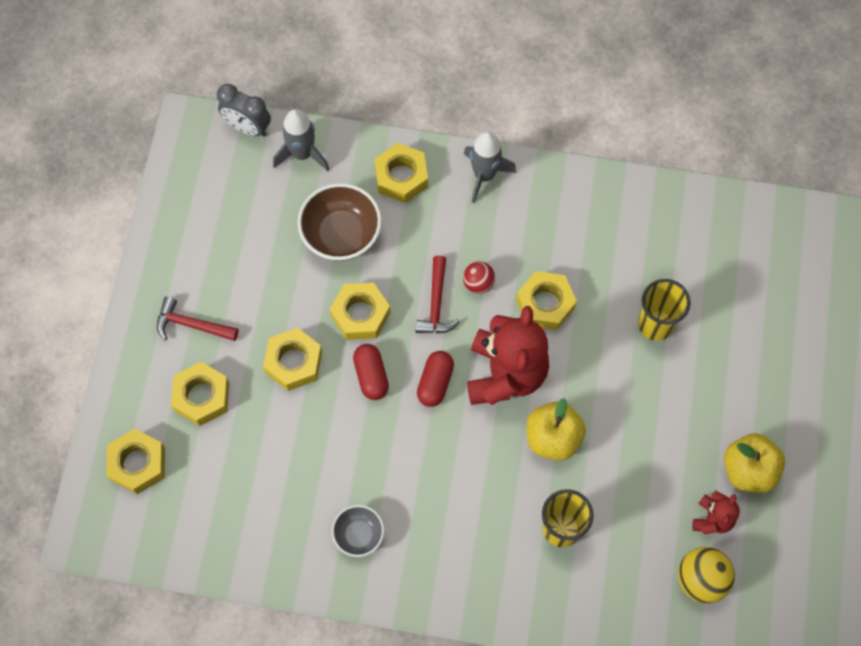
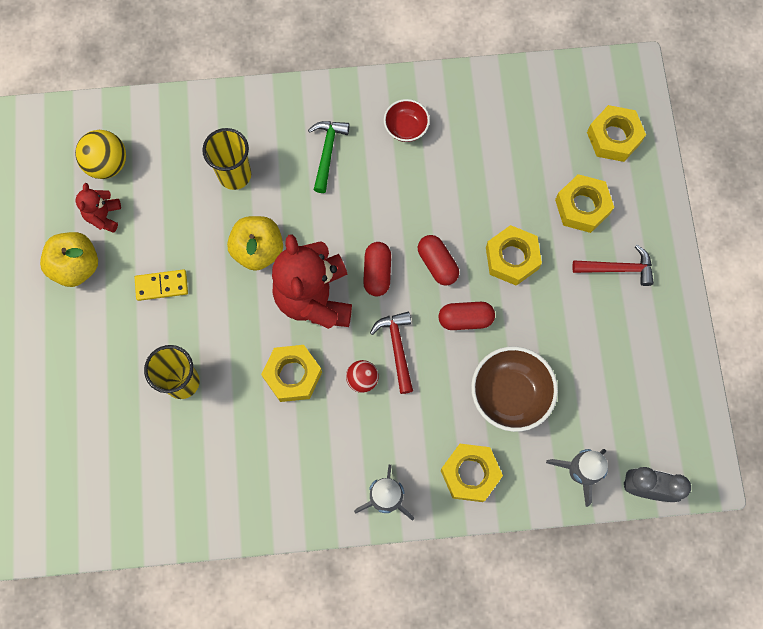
camera: 165 degrees right, 5 degrees up
yellow nut [330,283,390,340] -> red capsule [438,302,495,330]
grey bowl [332,505,384,557] -> red bowl [384,99,430,142]
none -> yellow domino [135,269,188,301]
none -> green hammer [308,121,350,193]

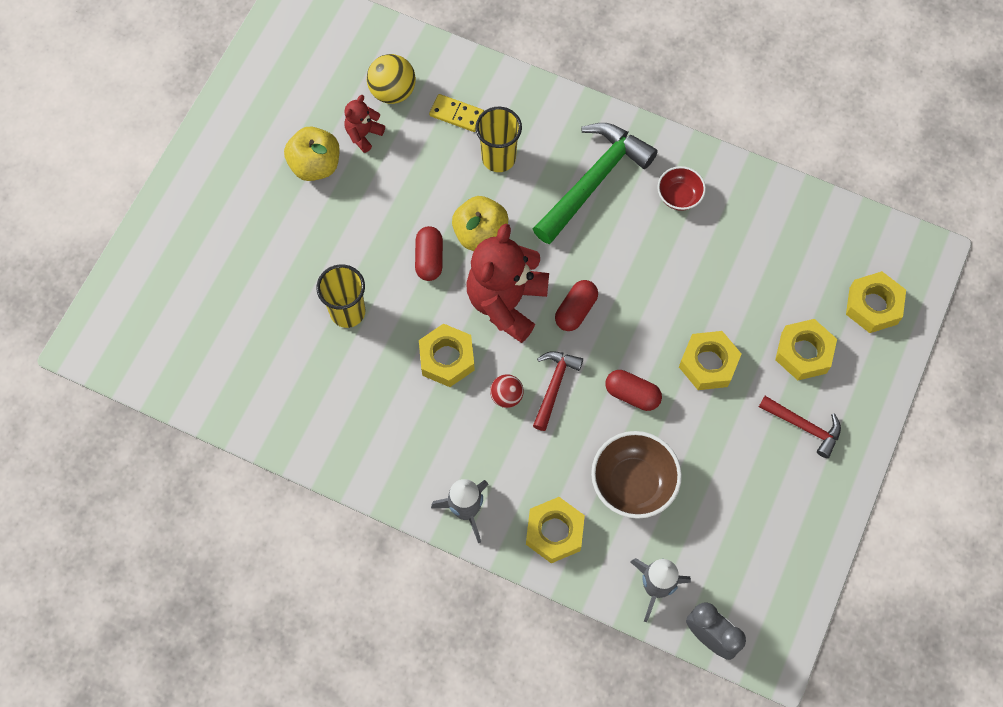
camera: 30 degrees right, 5 degrees down
yellow domino [135,269,188,301] -> yellow domino moved to [429,94,484,132]
green hammer [308,121,350,193] -> green hammer [533,123,658,244], size x1.85
red capsule [418,235,459,286] -> red capsule moved to [415,226,443,281]

